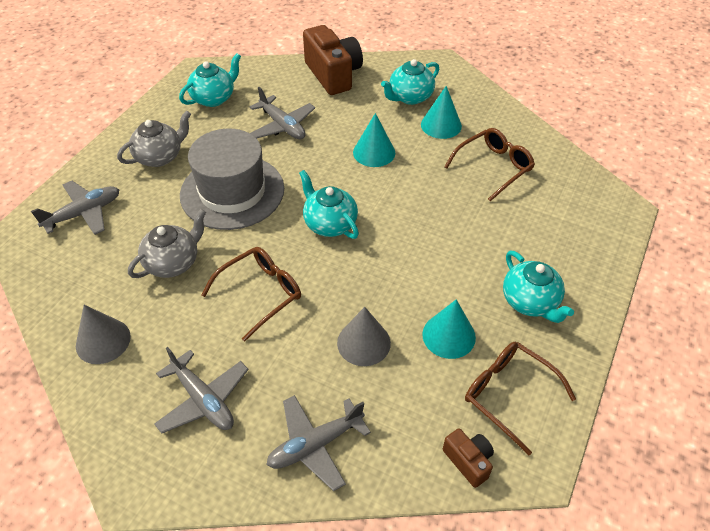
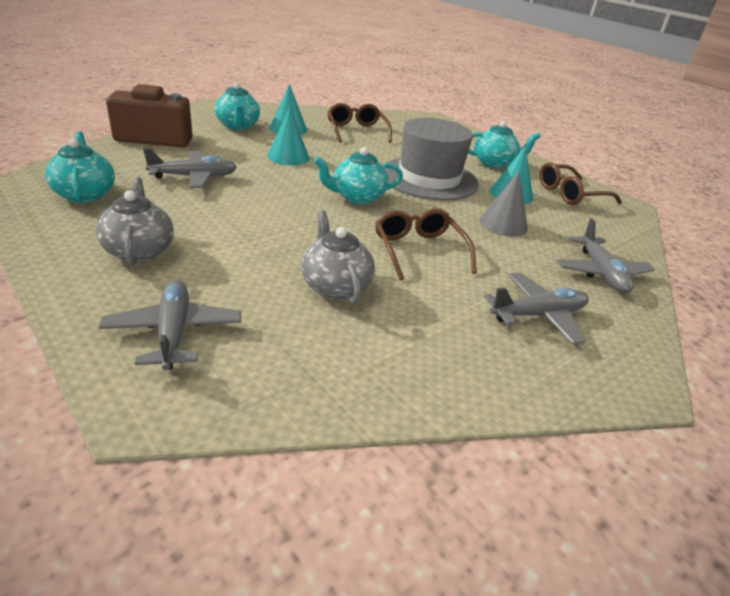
camera: 70 degrees left, 15 degrees down
grey cone [76,305,131,364] -> none
grey hat [180,129,284,230] -> grey hat moved to [383,118,479,201]
brown camera [443,428,494,488] -> none

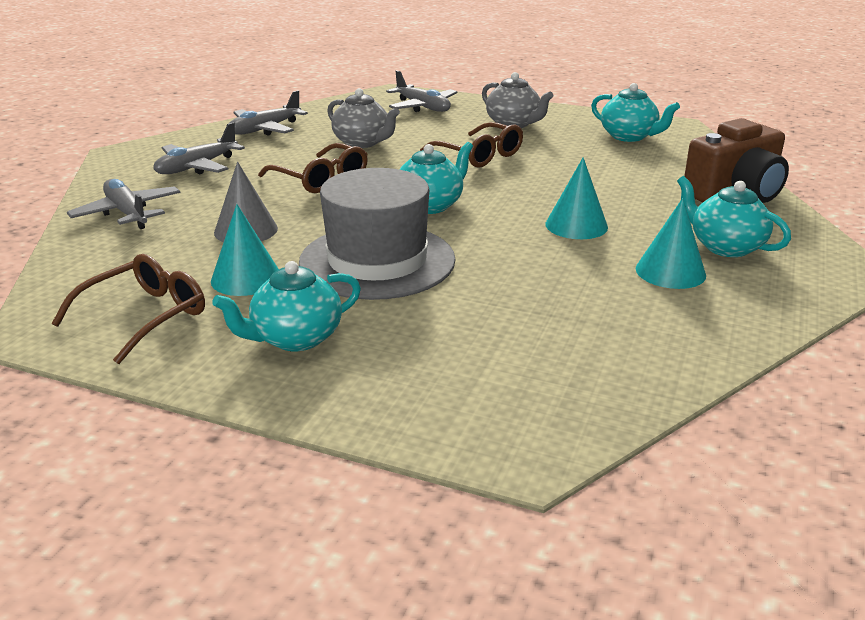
camera: 155 degrees right, 5 degrees down
grey plane [143,148,237,188] -> grey plane moved to [230,90,308,136]
brown glasses [327,103,392,143] -> brown glasses moved to [420,122,523,168]

